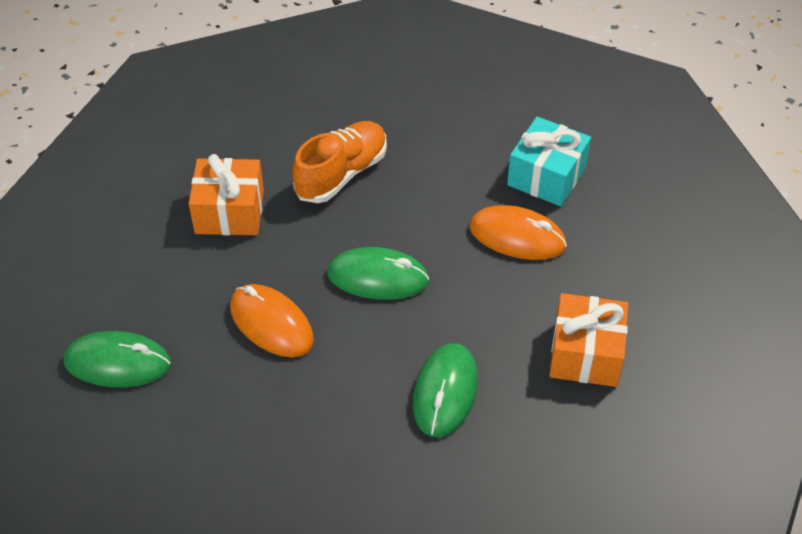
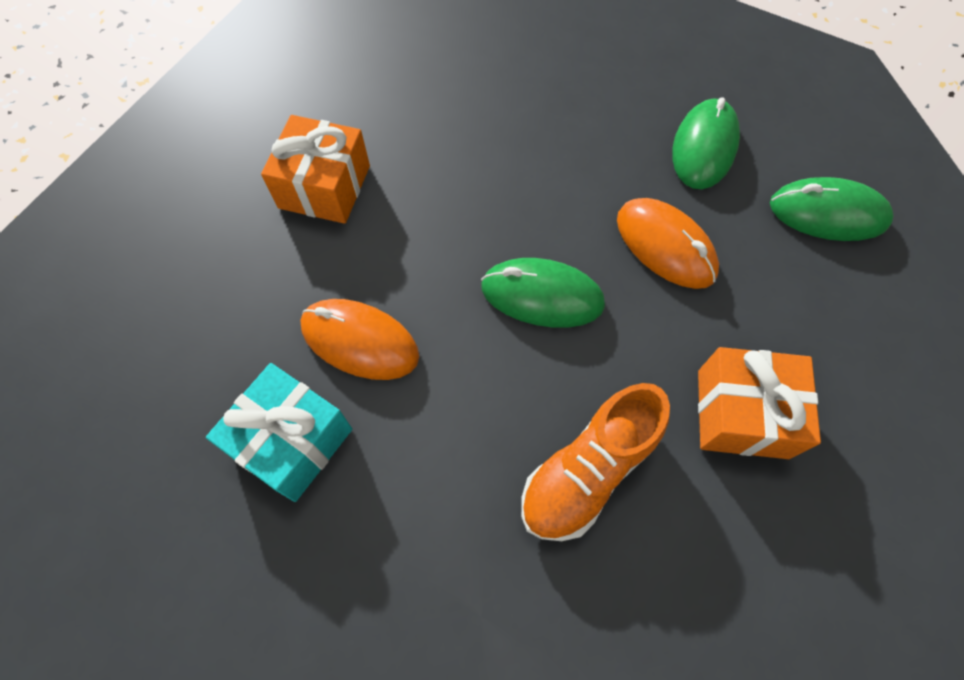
camera: 175 degrees left, 15 degrees up
green mouse [413,343,478,437] -> green mouse moved to [672,98,740,189]

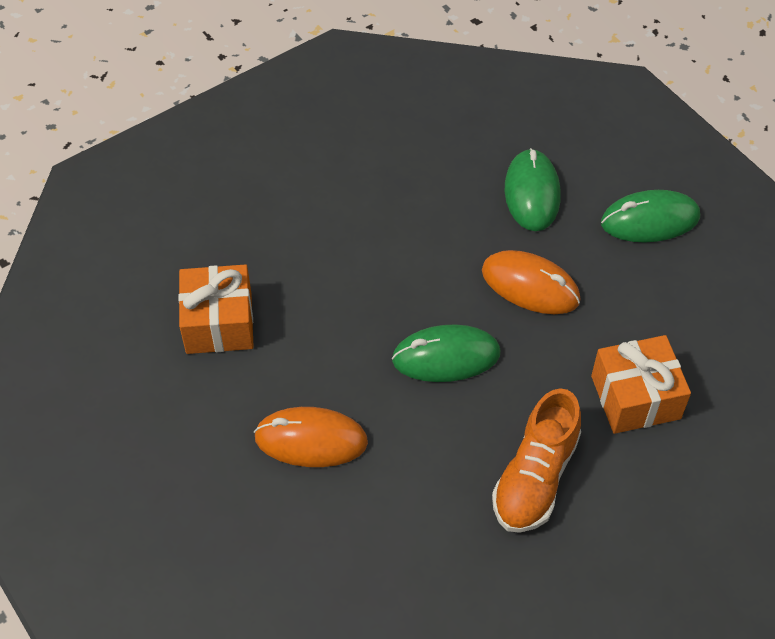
camera: 20 degrees left, 10 degrees down
turquoise gift [206,363,352,502] -> none

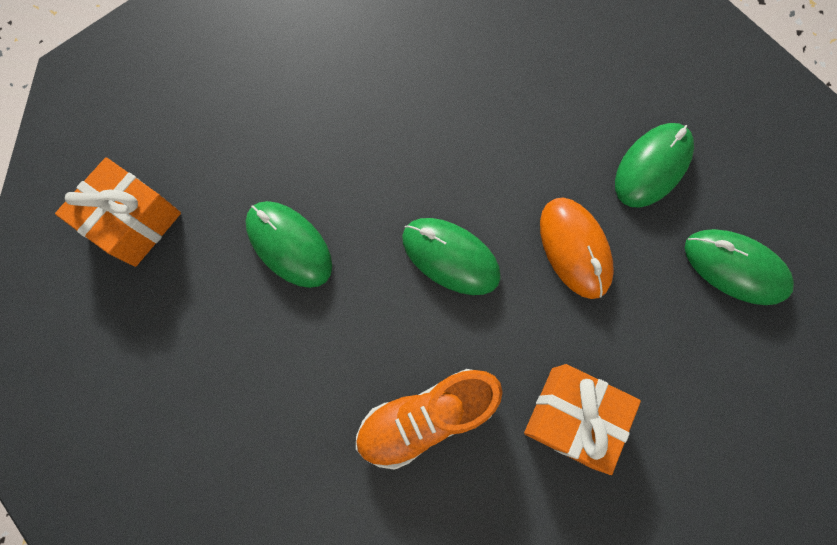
camera: 40 degrees right, 20 degrees up
orange gift [178,264,254,354] -> orange gift moved to [55,157,181,267]
orange mouse [254,407,368,467] -> green mouse [246,201,332,288]

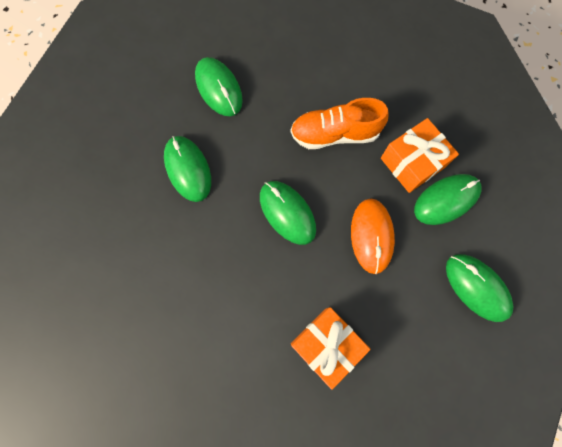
camera: 20 degrees right, 0 degrees up
orange gift [55,157,181,267] -> orange gift moved to [381,118,459,193]
orange shoe [356,369,503,470] -> orange shoe moved to [290,98,389,149]
none -> green mouse [195,57,243,116]

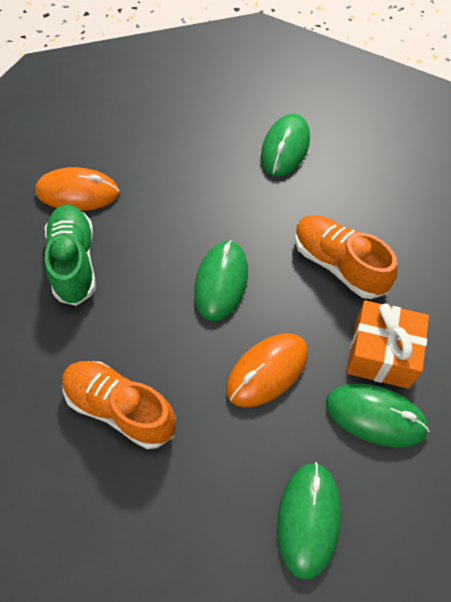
camera: 50 degrees right, 15 degrees down
green mouse [164,136,211,202] -> none
orange gift [291,307,371,390] -> orange shoe [62,361,176,449]
none -> orange mouse [35,167,119,211]
none -> green shoe [45,205,96,306]

